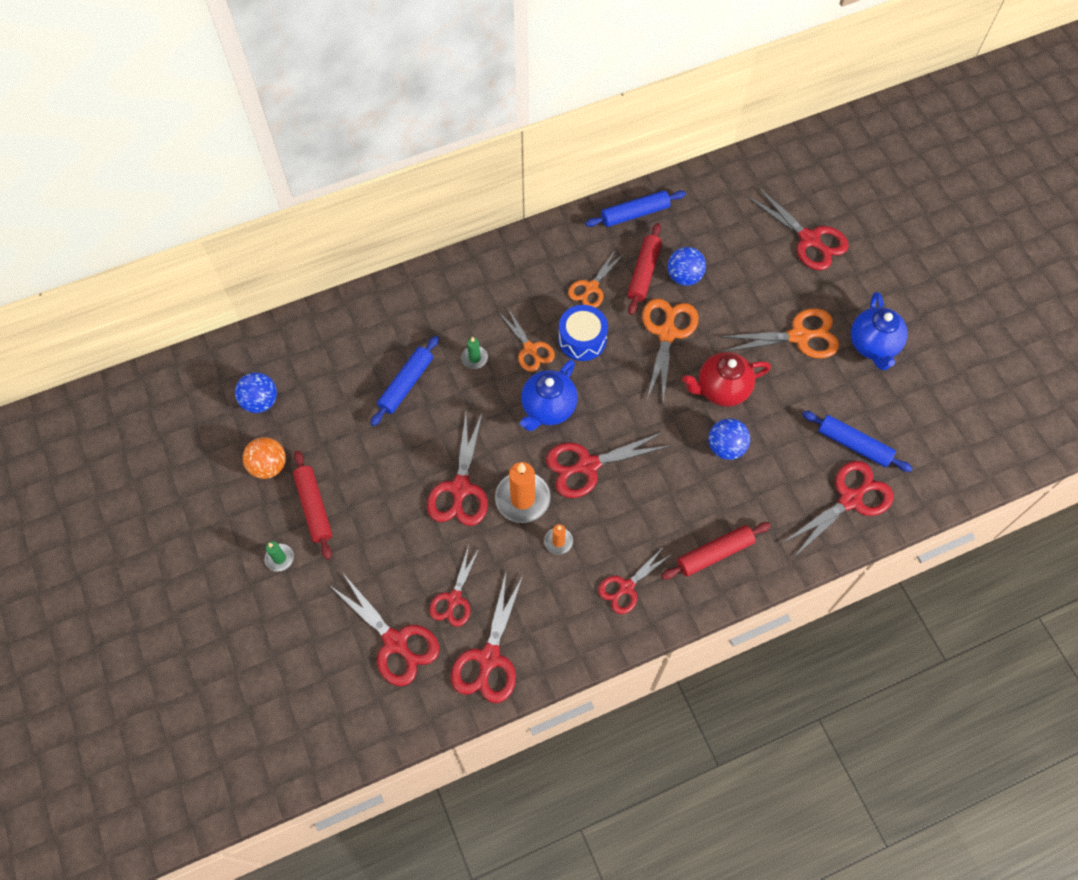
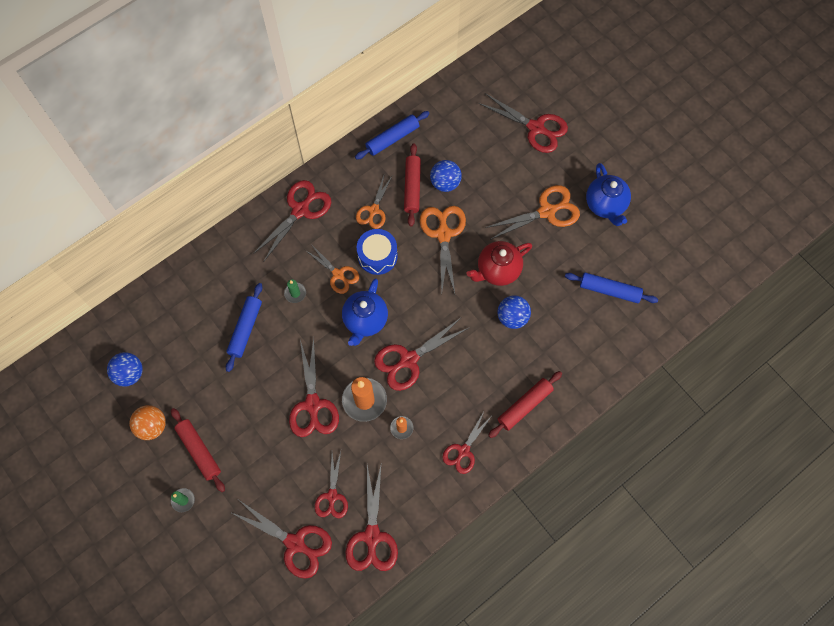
camera: 15 degrees left, 5 degrees up
red scissors [783,461,893,556] -> red scissors moved to [253,180,331,262]

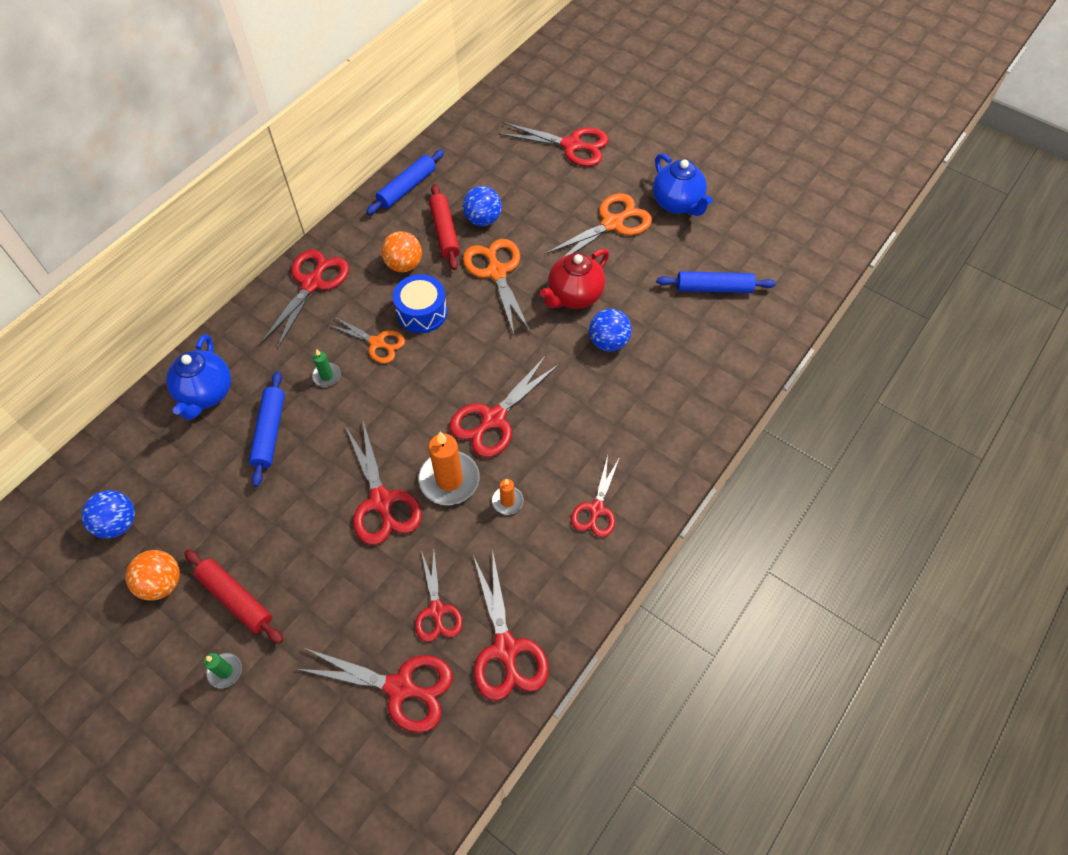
camera: 15 degrees left, 10 degrees down
blue teapot [342,278,388,346] -> blue teapot moved to [166,334,231,420]
orange scissors [356,173,392,229] -> orange ball [381,231,422,272]
red rolling pin [488,371,562,438] -> none

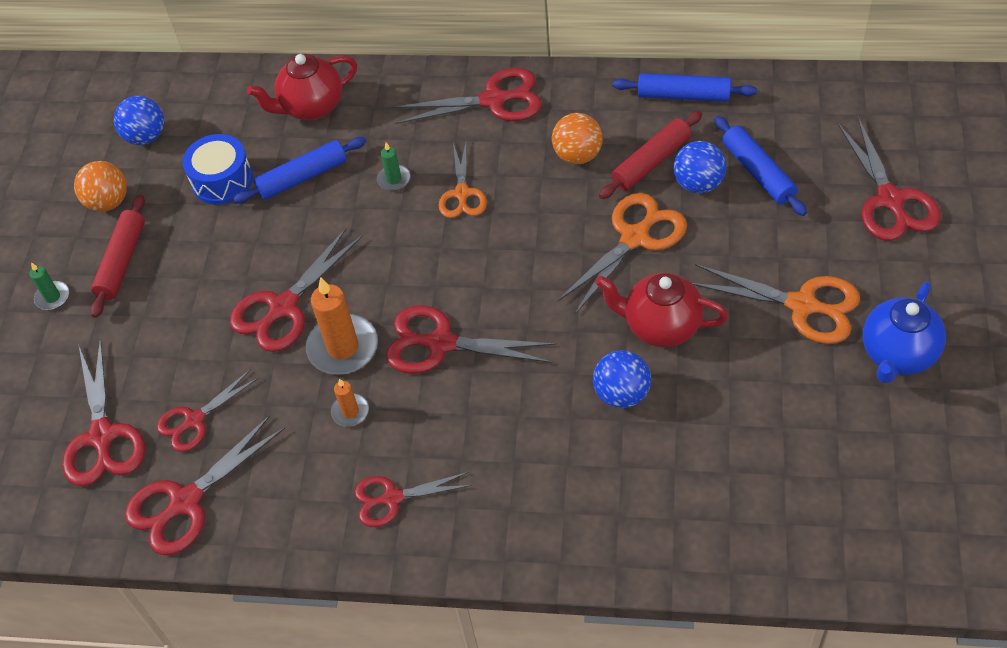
camera: 65 degrees right, 5 degrees down
blue teapot [166,334,231,420] -> red teapot [247,54,357,120]
blue drum [393,274,448,333] -> blue drum moved to [182,134,253,205]
blue rolling pin [657,271,776,293] -> blue rolling pin moved to [714,116,807,216]

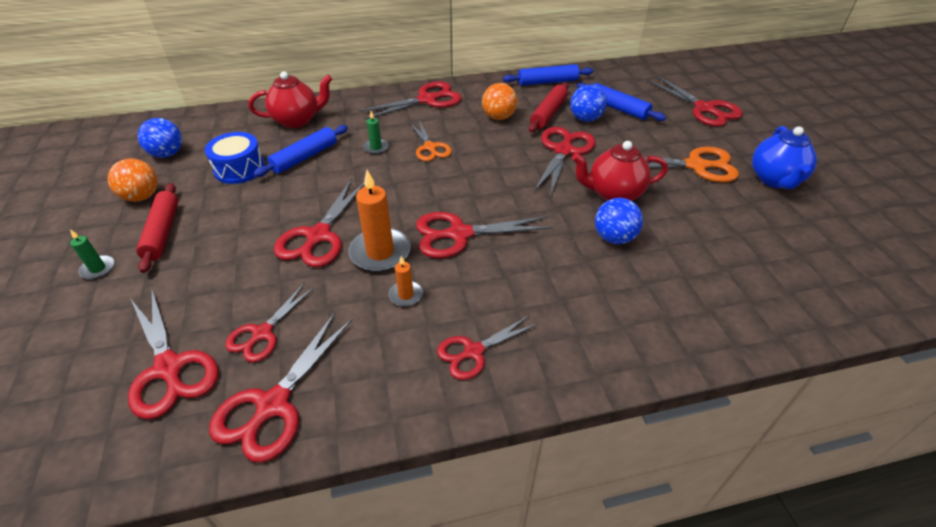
camera: 25 degrees left, 10 degrees down
red teapot [247,54,357,120] -> red teapot turned 150 degrees counterclockwise [248,71,332,128]
orange scissors [557,193,687,314] -> red scissors [534,127,596,197]

